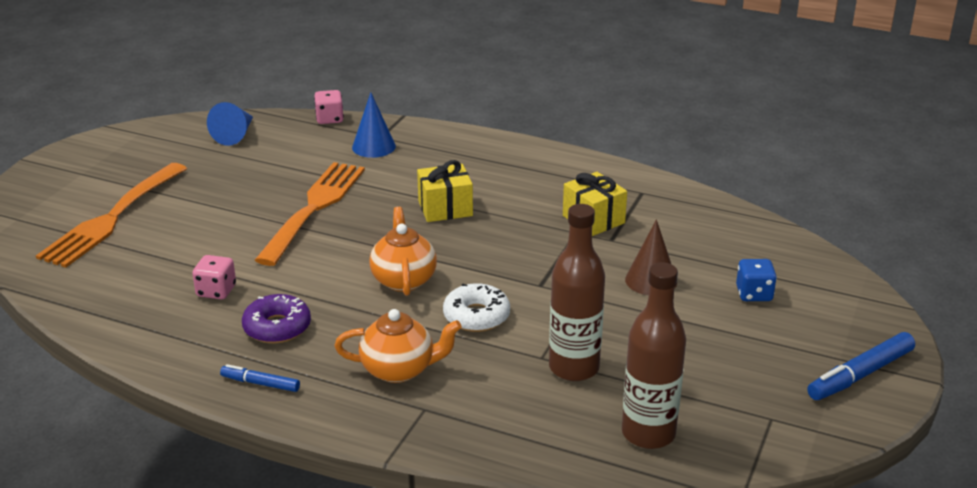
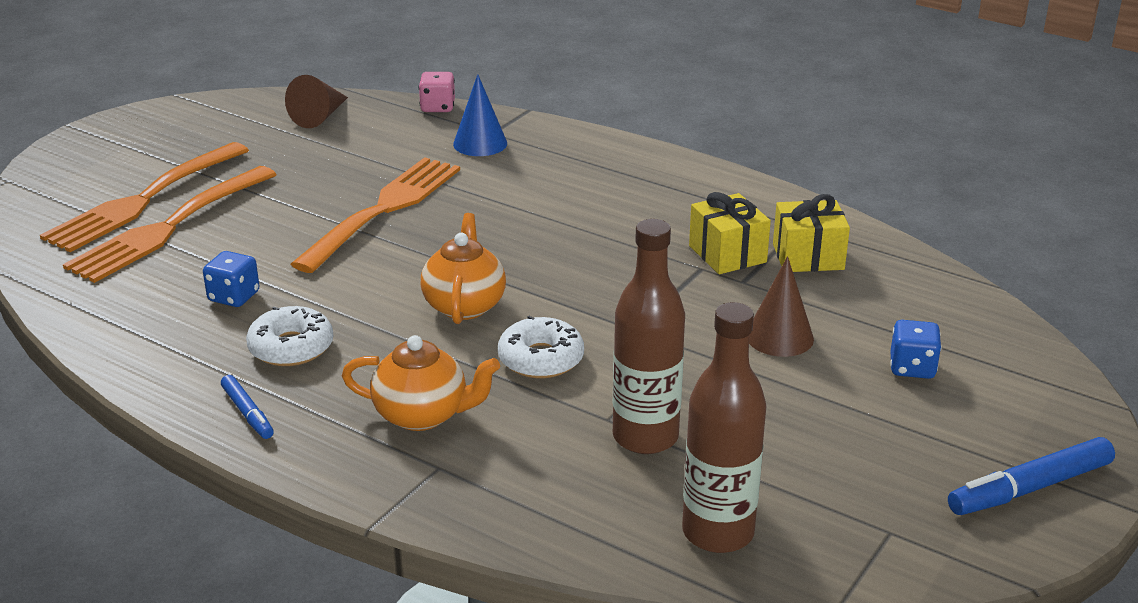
camera: 10 degrees right, 0 degrees up
pink dice [192,255,236,300] -> blue dice [203,251,260,307]
blue cone [207,102,253,146] -> brown cone [285,75,348,128]
blue marker [220,364,300,392] -> blue marker turned 150 degrees counterclockwise [221,375,274,439]
purple donut [242,294,311,343] -> white donut [246,306,333,366]
yellow gift [417,160,473,222] -> yellow gift moved to [773,194,850,272]
none -> orange fork [63,166,277,283]

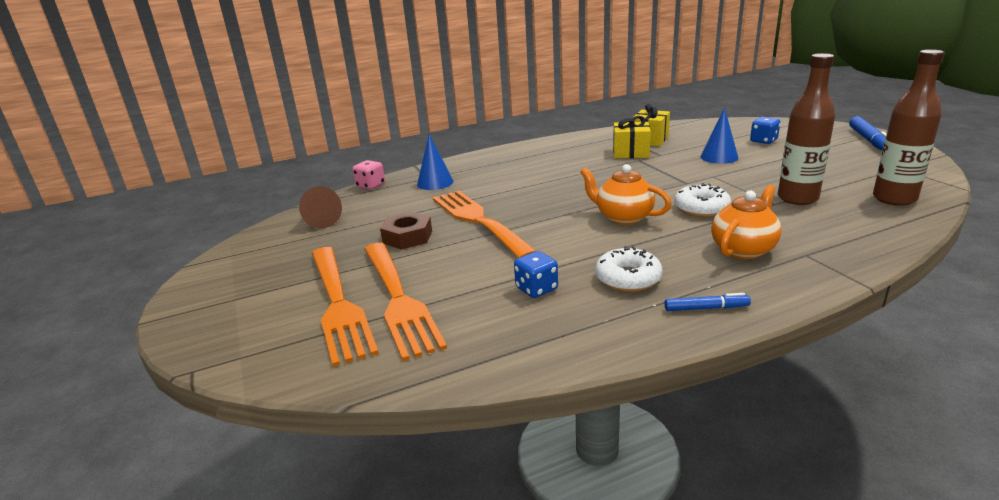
camera: 55 degrees left, 5 degrees down
brown cone [749,256,814,357] -> blue cone [700,108,738,164]
none -> brown nut [380,211,432,250]

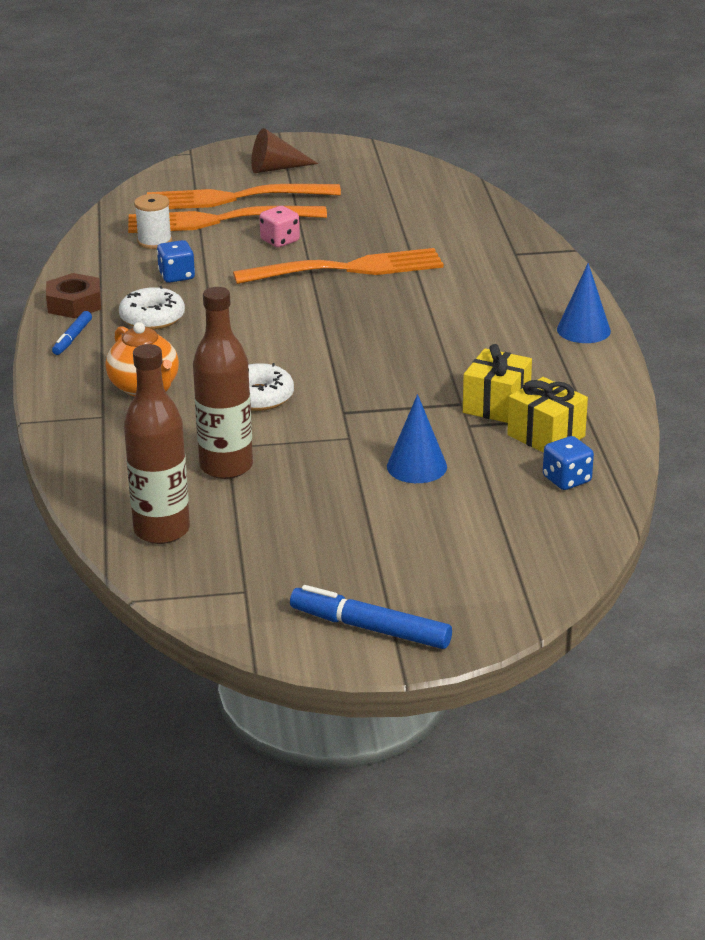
camera: 105 degrees right, 5 degrees up
brown cone [299,186,342,228] -> brown cone moved to [251,128,318,173]
pink dice [353,160,385,190] -> pink dice moved to [259,206,300,247]
brown nut [380,211,432,250] -> brown nut moved to [46,273,101,318]
blue cone [417,134,453,190] -> blue cone moved to [557,263,611,343]
orange teapot [580,164,672,225] -> none
blue dice [750,117,780,144] -> blue dice moved to [543,436,594,490]
none -> white spool [134,194,172,249]

